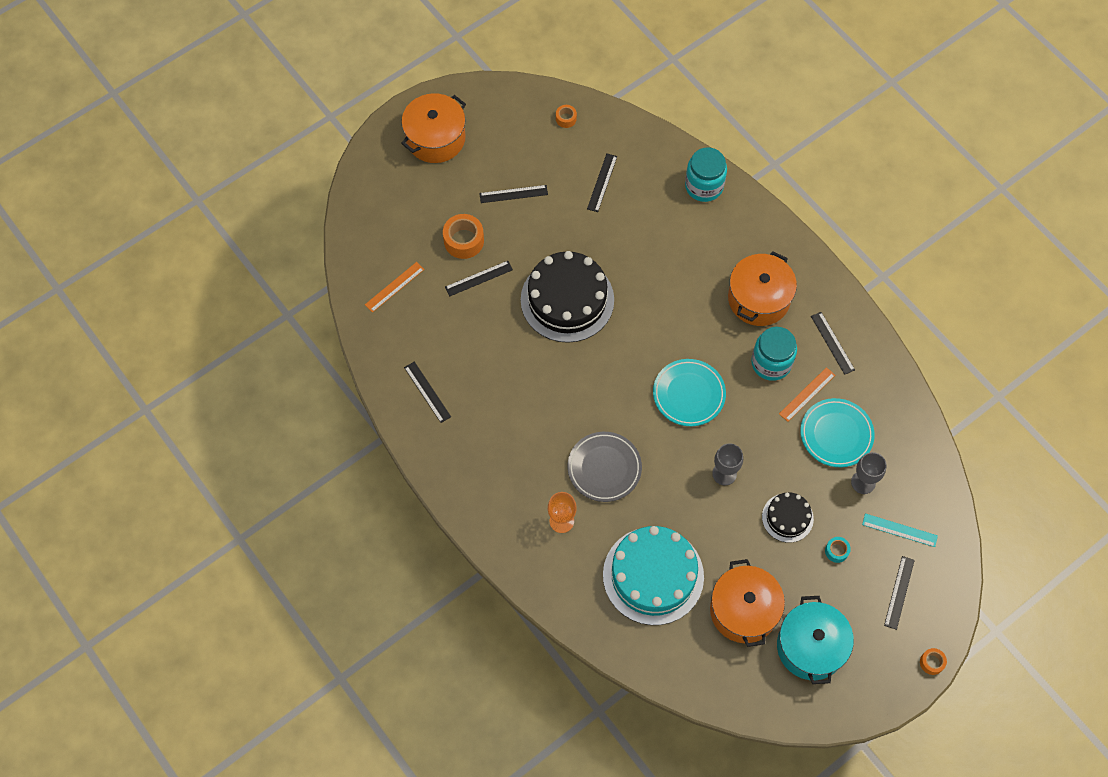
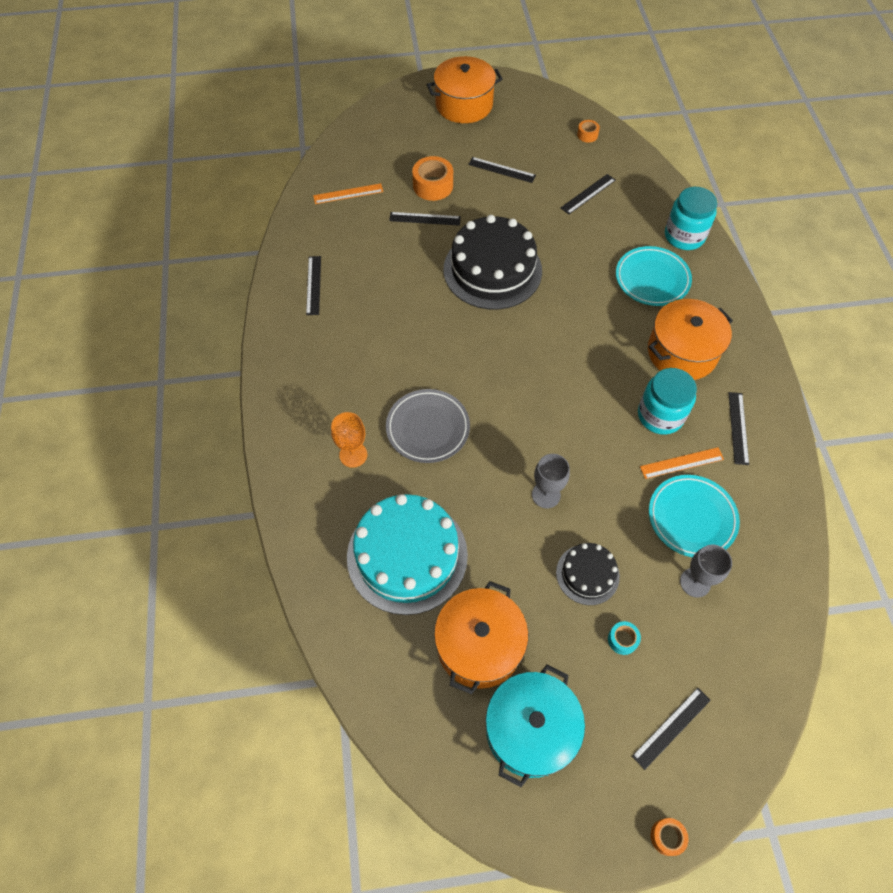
camera: 30 degrees right, 5 degrees down
turquoise plate [653,359,726,426] -> turquoise plate moved to [616,246,692,306]
turquoise ruler [862,513,938,547] -> none

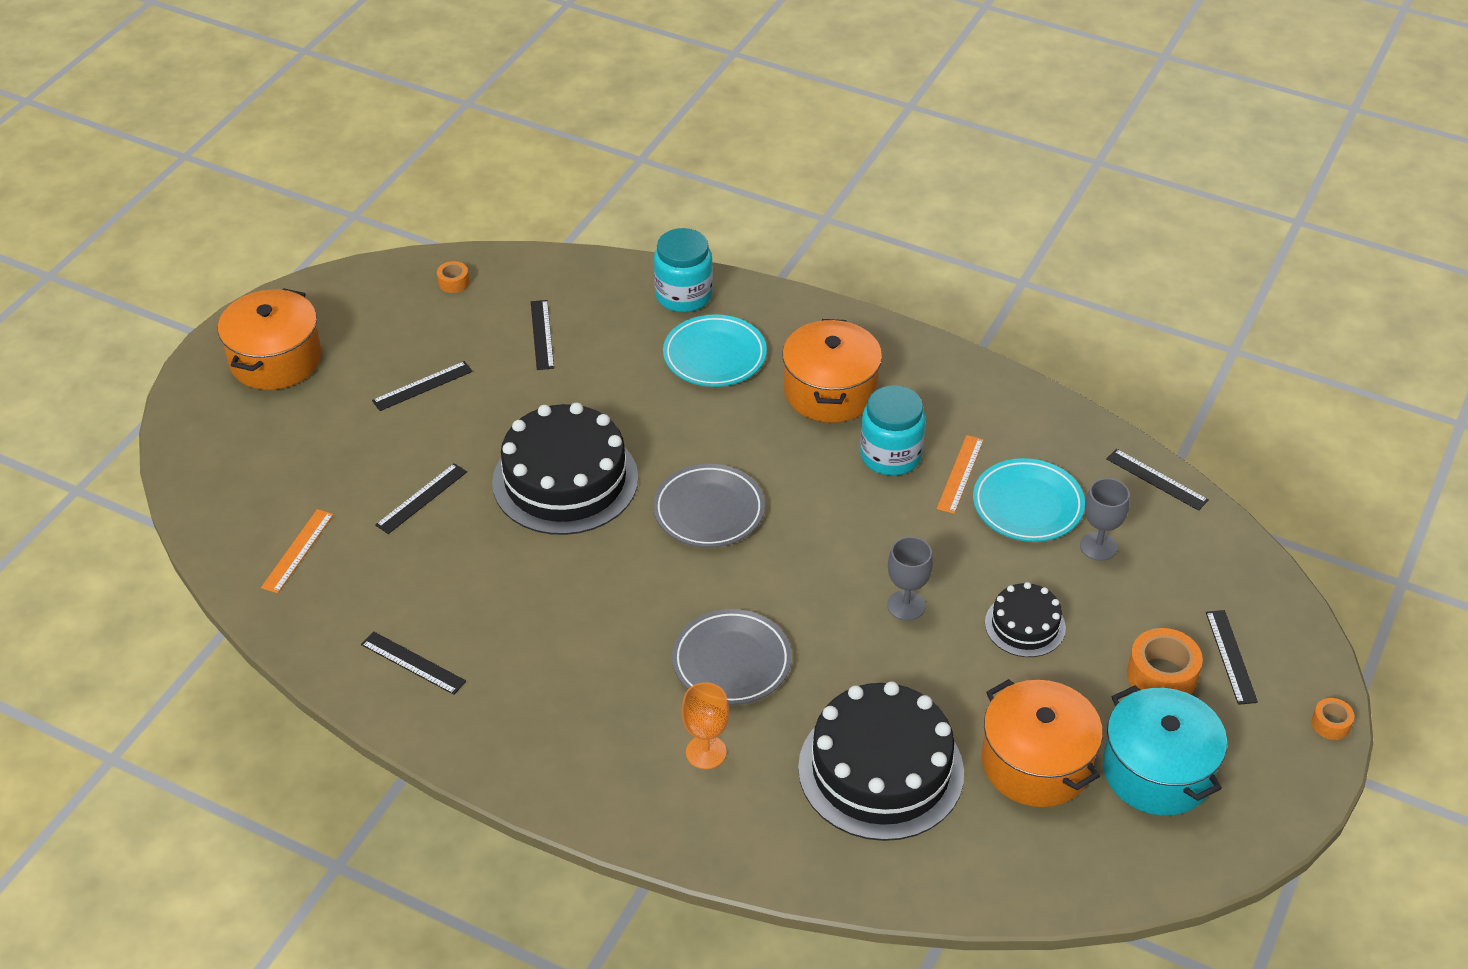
camera: 55 degrees left, 15 degrees down
turquoise cake [347,494,468,615] -> black cake [798,681,964,841]
orange tape [412,156,453,201] -> orange tape moved to [1127,628,1203,695]
turquoise tape [608,621,641,655] -> none
black ruler [729,392,749,465] -> black ruler moved to [1106,449,1209,511]
none -> grey plate [653,464,765,548]

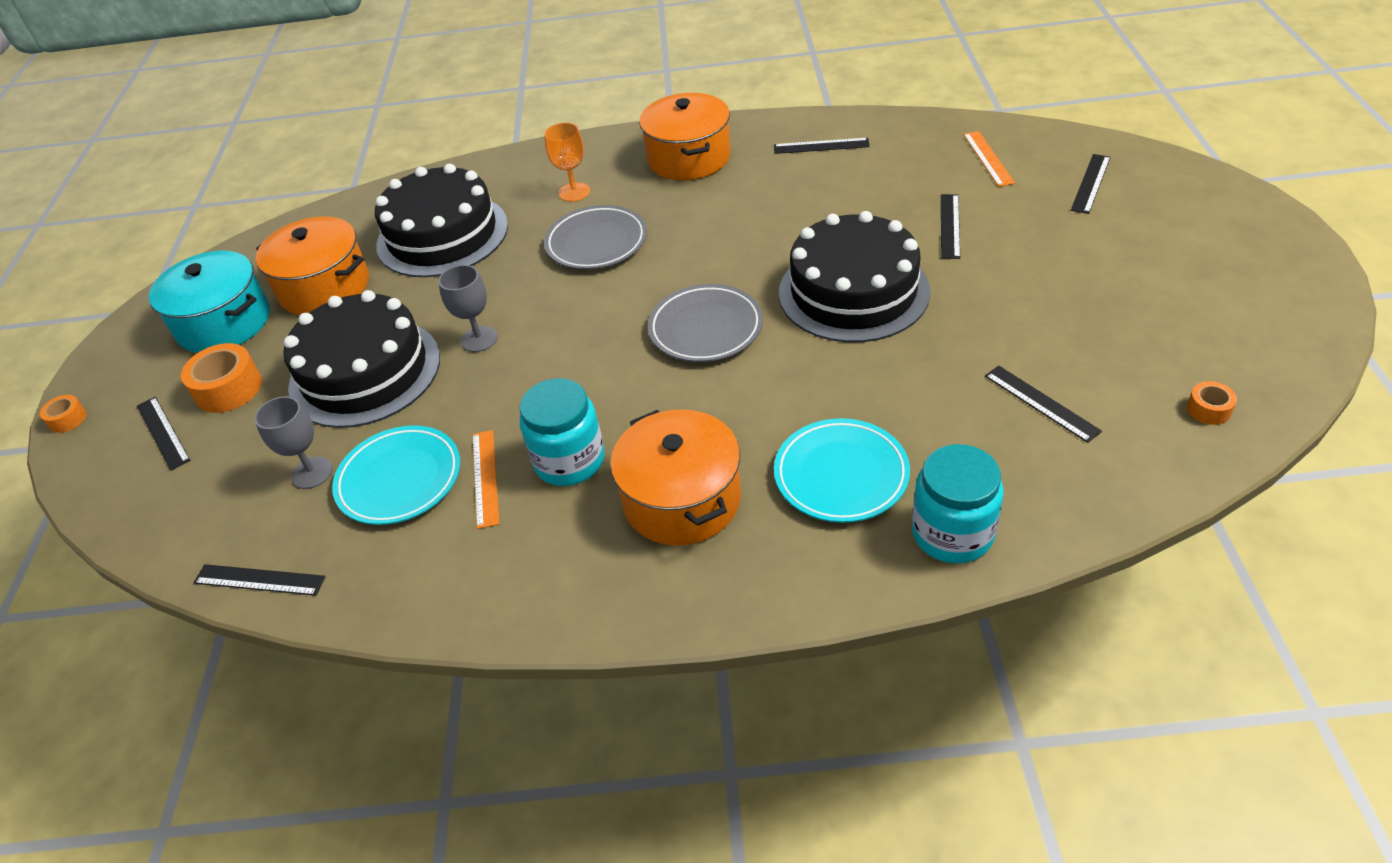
camera: 155 degrees right, 0 degrees up
orange pot [218,288,322,390] -> orange pot moved to [639,93,731,181]
black ruler [372,361,473,411] -> black ruler moved to [1071,154,1111,214]
black cake [985,582,1066,657] -> black cake [283,290,440,428], size x1.93

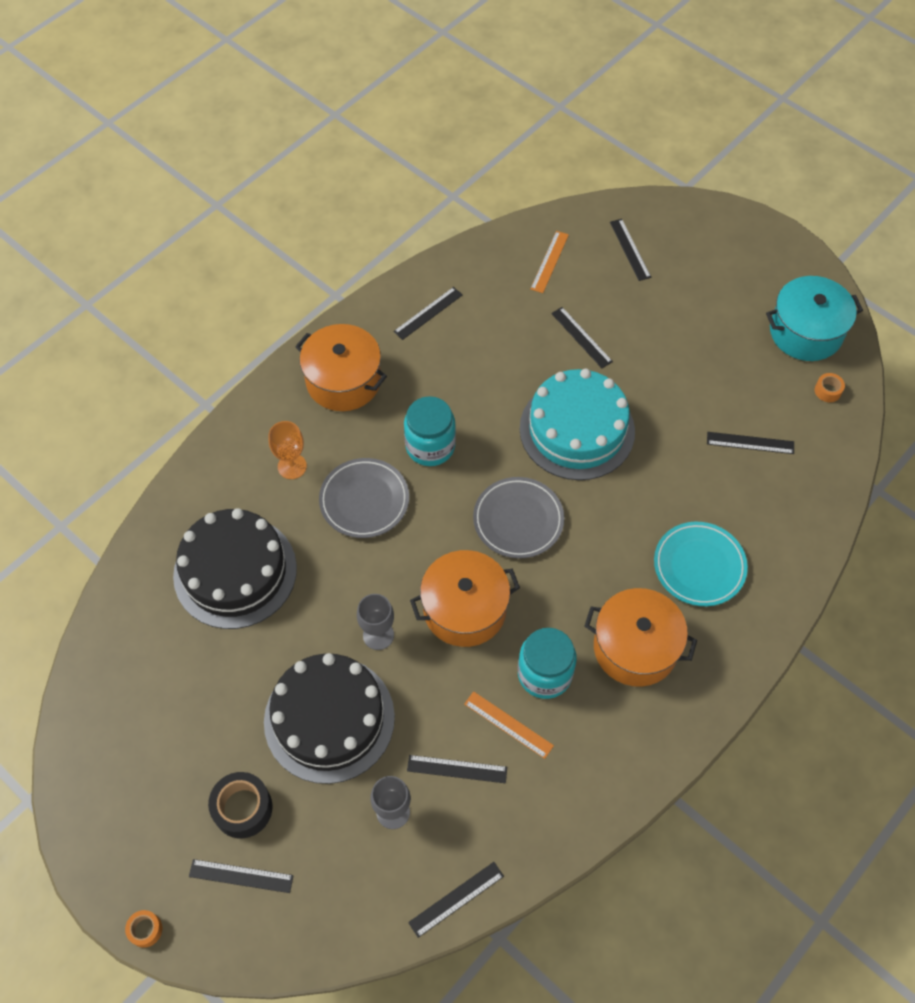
camera: 50 degrees left, 15 degrees up
turquoise pot [149,250,270,353] -> turquoise pot moved to [766,276,863,361]
orange tape [181,343,262,413] -> black tape [208,772,273,839]
orange pot [256,216,369,315] -> orange pot moved to [410,550,520,647]
turquoise plate [332,425,460,525] -> black ruler [407,755,507,783]
black cake [779,211,930,342] -> turquoise cake [519,369,635,480]
turquoise jar [912,444,1004,563] -> turquoise jar moved to [404,396,456,466]
orange ruler [963,131,1015,187] -> orange ruler turned 75 degrees clockwise [530,231,569,293]

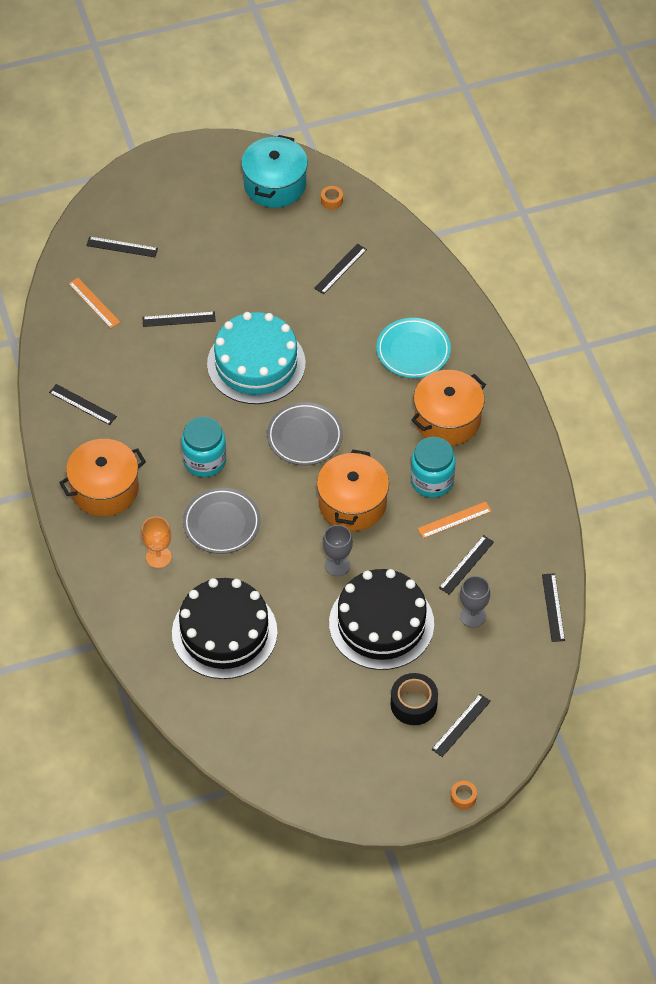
camera: 60 degrees left, 5 degrees down
black ruler [393,287,463,340] -> black ruler turned 45 degrees counterclockwise [49,384,117,425]

